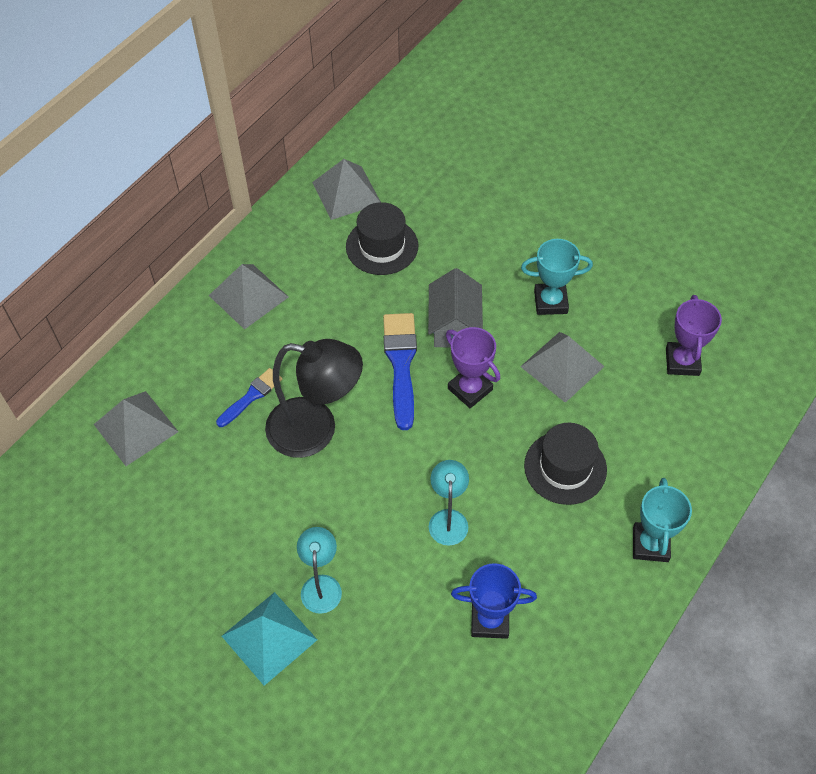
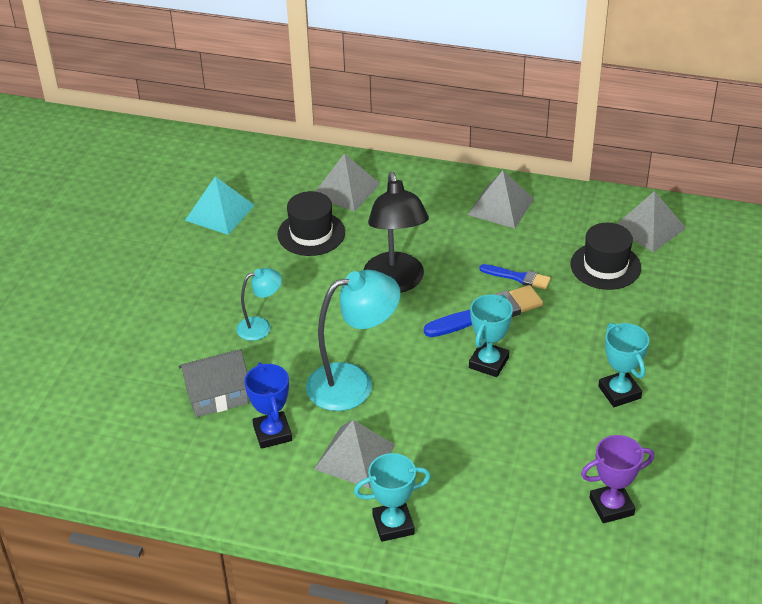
camera: 70 degrees right, 15 degrees down
blue brush [216,368,282,427] -> blue brush moved to [479,264,551,289]
turquoise pyramid [222,592,318,686] -> turquoise pyramid moved to [185,176,255,235]
grey house [428,268,483,347] -> grey house moved to [178,349,248,417]
turquoise lamp [429,460,469,546] -> turquoise lamp [306,270,401,411], size x1.85
purple trophy [446,327,500,408] -> turquoise trophy [469,294,513,377]
grey pyramid [520,332,605,403] -> grey pyramid moved to [314,420,395,489]
black hat [524,423,607,505] -> black hat moved to [278,191,345,256]

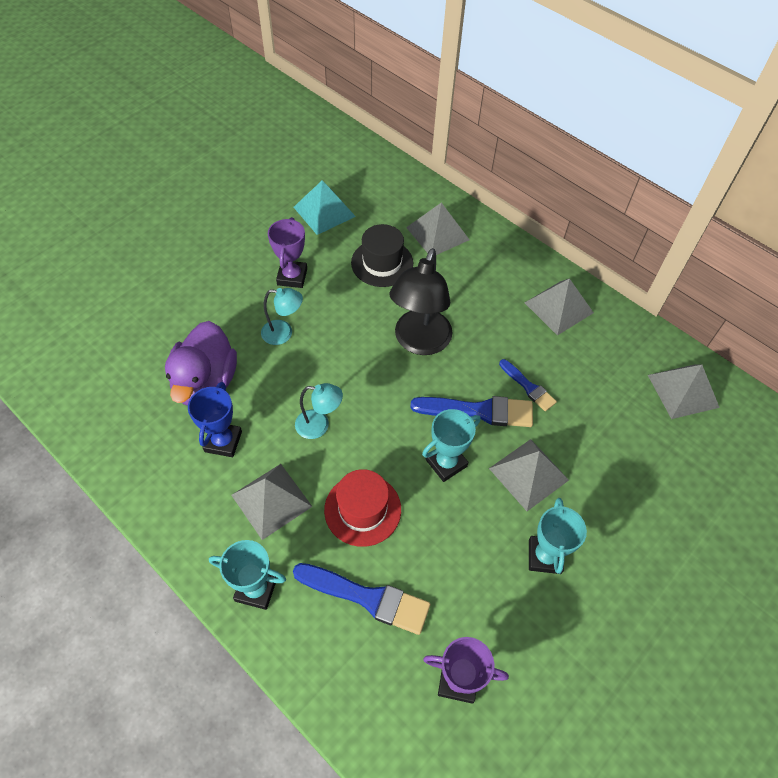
camera: 25 degrees right, 15 degrees up
grey house [178,349,248,417] -> purple duck [165,321,237,406]
turquoise lamp [306,270,401,411] -> turquoise lamp [295,383,343,439], size x0.54
black hat [571,223,641,290] -> none
none -> purple trophy [268,217,307,288]
none -> blue brush [293,563,430,635]
none -> red hat [324,469,401,547]
none -> grey pyramid [489,439,569,511]

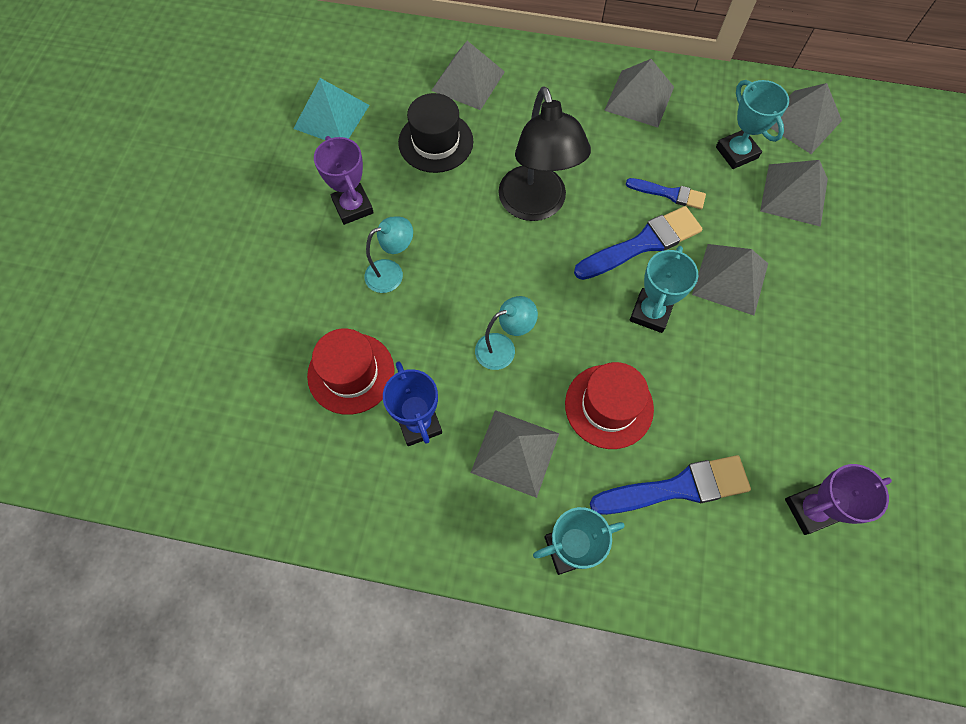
camera: 30 degrees left, 10 degrees up
purple duck [165,321,237,406] -> red hat [307,329,395,415]
turquoise trophy [529,498,587,574] -> turquoise trophy moved to [716,80,789,169]
none -> grey pyramid [760,160,828,227]

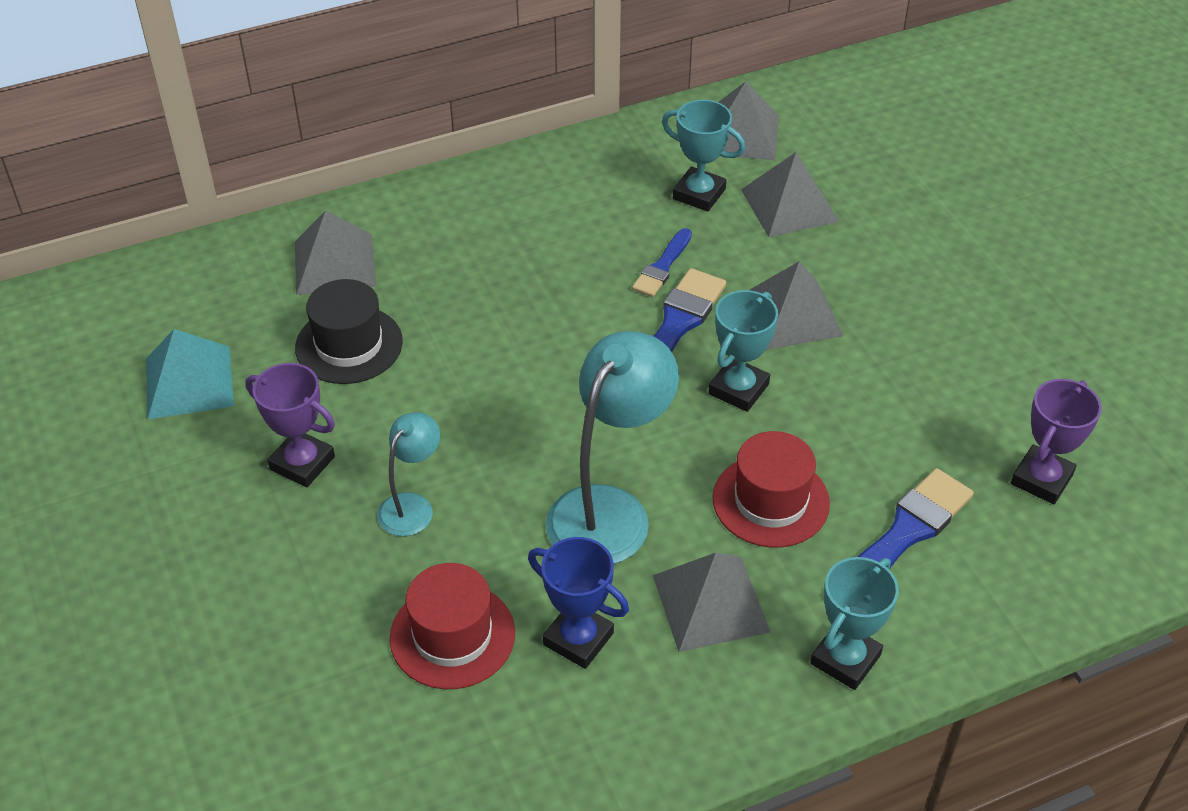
camera: 35 degrees left, 20 degrees down
turquoise lamp [475,296,538,370] -> turquoise lamp [546,331,679,564], size x1.85
black lamp [498,87,591,221] -> none
grey pyramid [604,59,674,128] -> none
blue brush [626,178,706,209] -> blue brush turned 135 degrees clockwise [632,228,692,297]
turquoise trophy [630,246,698,333] -> turquoise trophy turned 45 degrees clockwise [709,290,778,412]

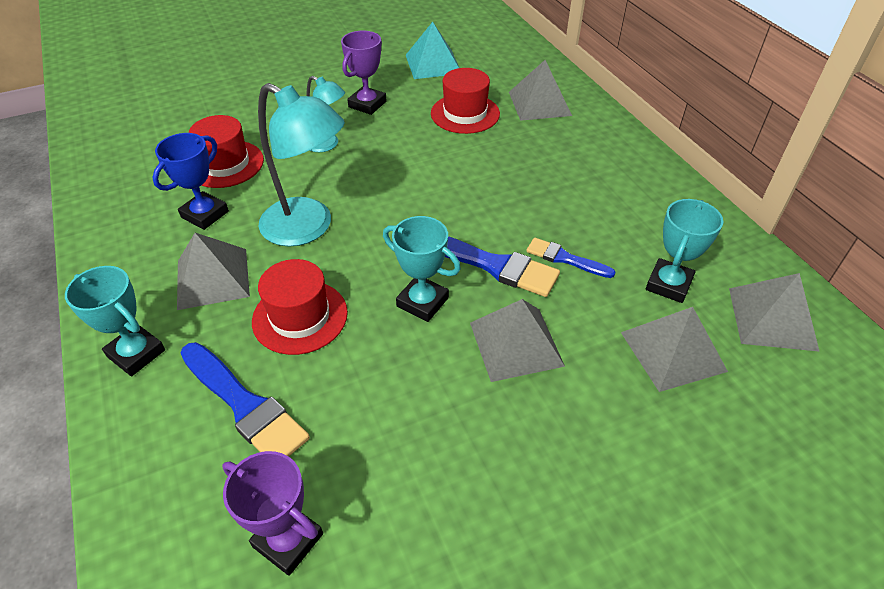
camera: 90 degrees right, 0 degrees up
black hat [295,279,403,384] -> red hat [431,68,500,134]

